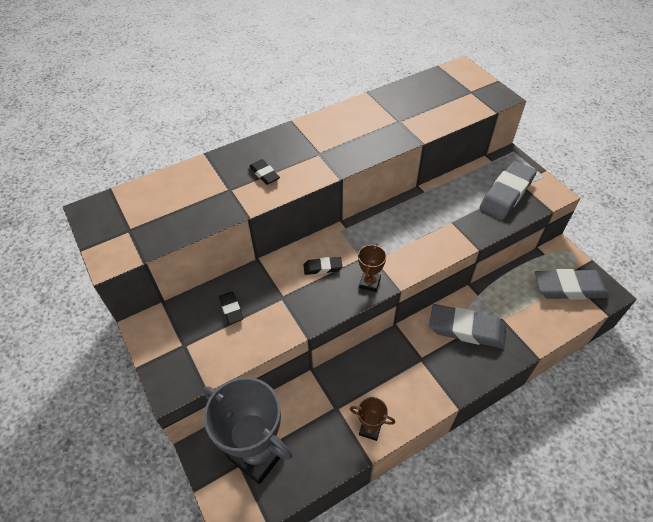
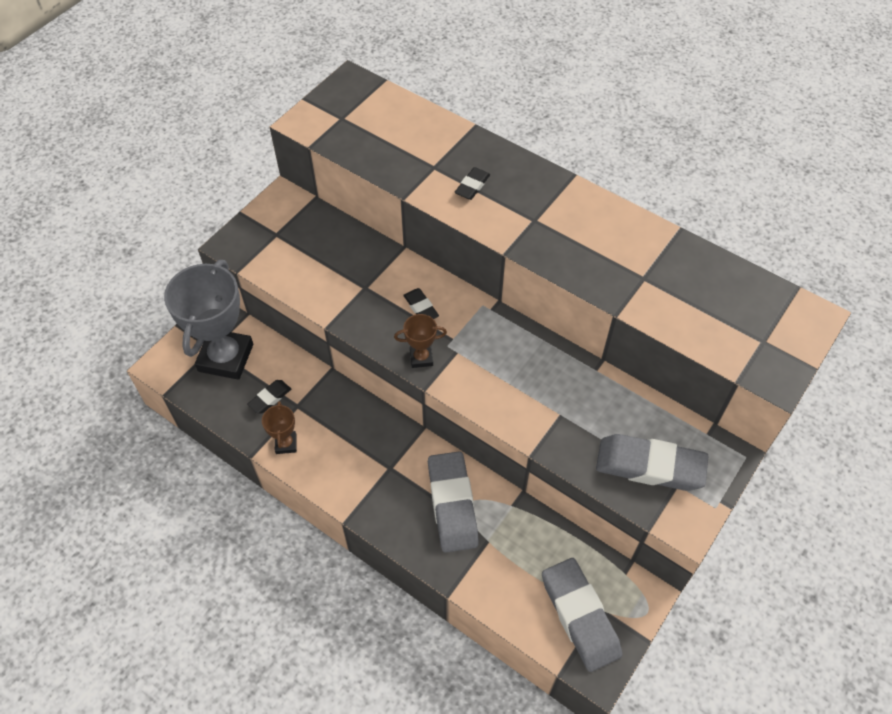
camera: 65 degrees right, 5 degrees up
black eraser [219,292,243,324] -> black eraser moved to [247,380,291,414]

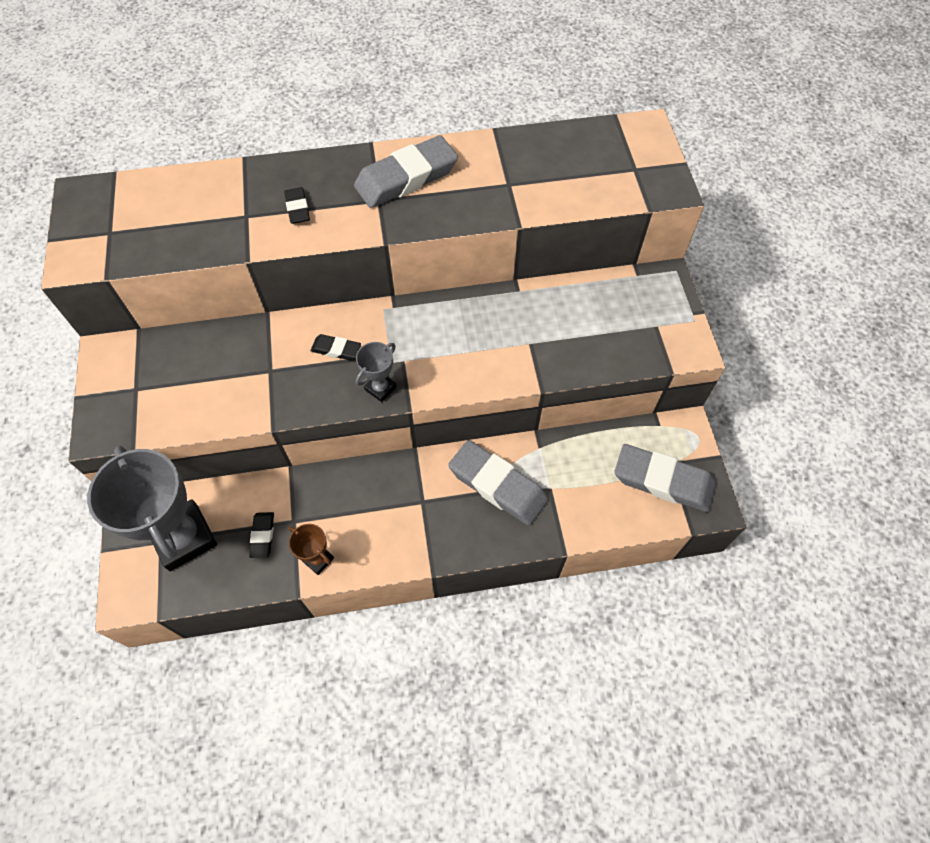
camera: 45 degrees left, 5 degrees up
brown trophy [394,314,447,368] -> grey trophy [356,342,397,402]
grey eraser [596,434,709,491] -> grey eraser moved to [354,135,458,208]

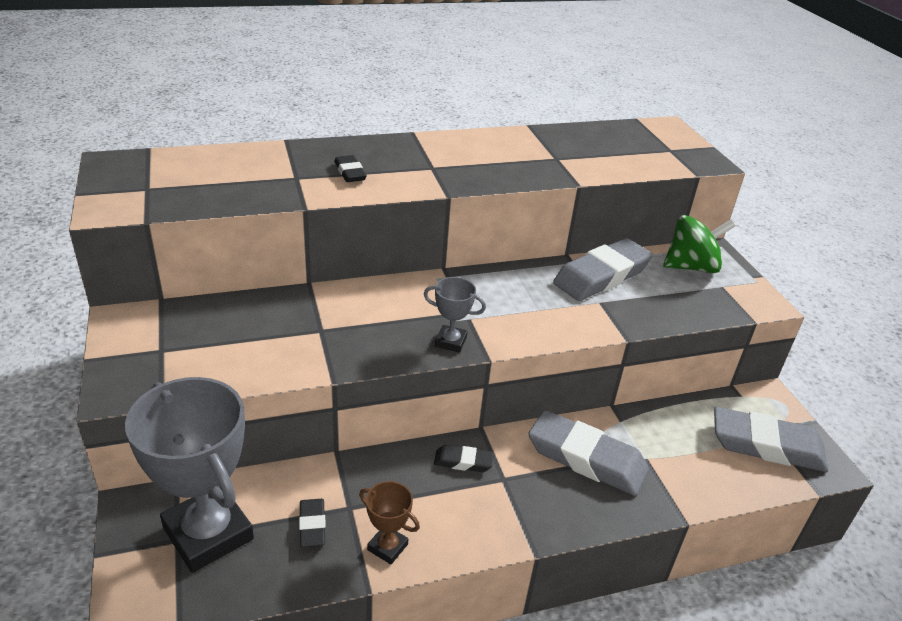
camera: 10 degrees left, 25 degrees down
black eraser [311,334,361,360] -> black eraser moved to [434,445,494,472]
grey eraser [354,135,458,208] -> grey eraser moved to [553,238,653,301]
grey trophy [356,342,397,402] -> grey trophy turned 75 degrees clockwise [424,277,486,353]
none -> green spinning top [663,215,735,273]

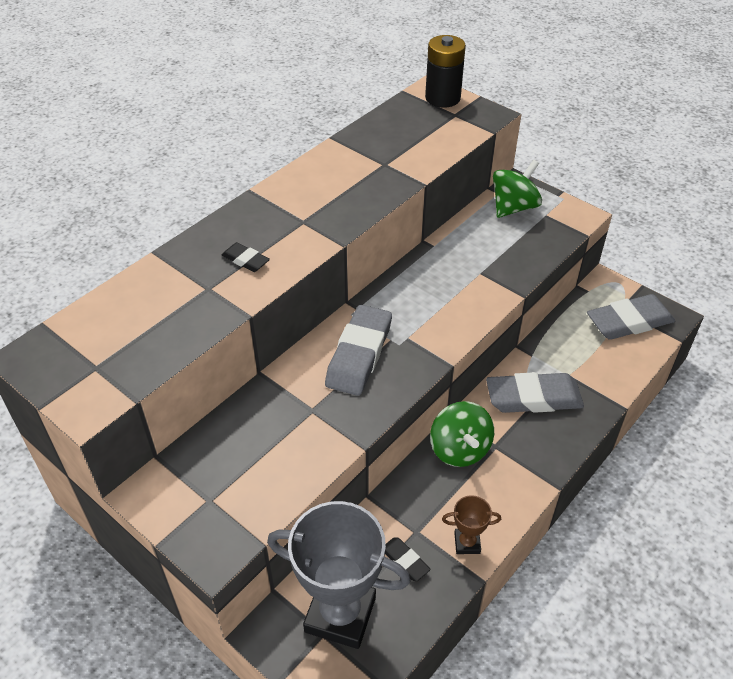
camera: 30 degrees left, 10 degrees up
grey trophy [424,277,486,353] -> none
black eraser [434,445,494,472] -> green spinning top [430,401,494,467]
grey eraser [553,238,653,301] -> grey eraser moved to [325,305,392,396]
none -> black battery [425,35,466,108]

